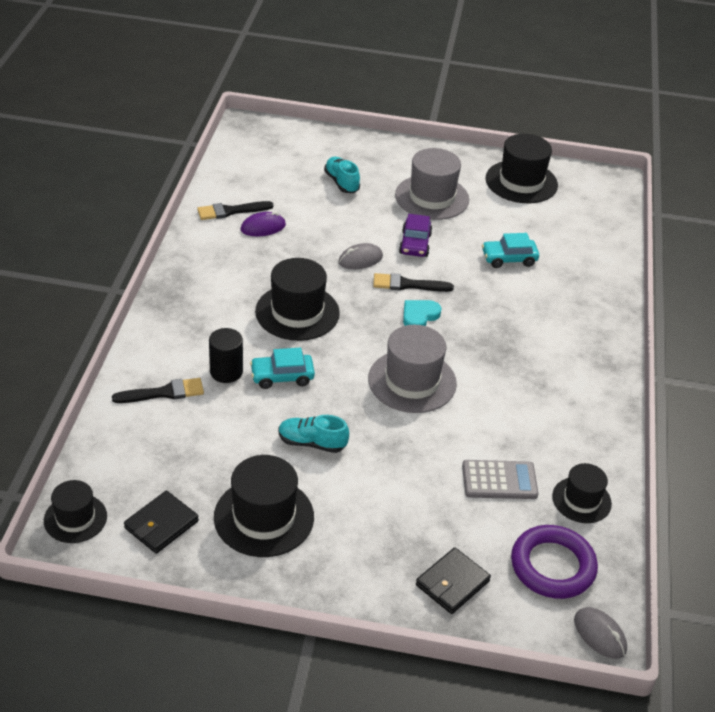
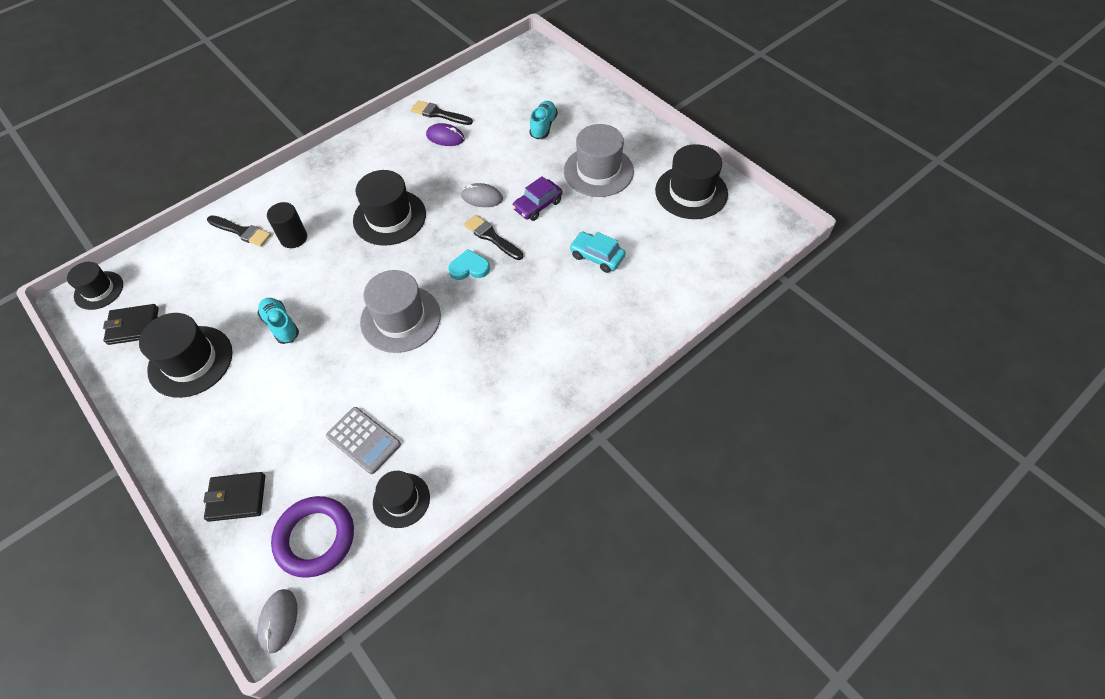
camera: 45 degrees right, 15 degrees up
turquoise car [250,348,315,389] -> none

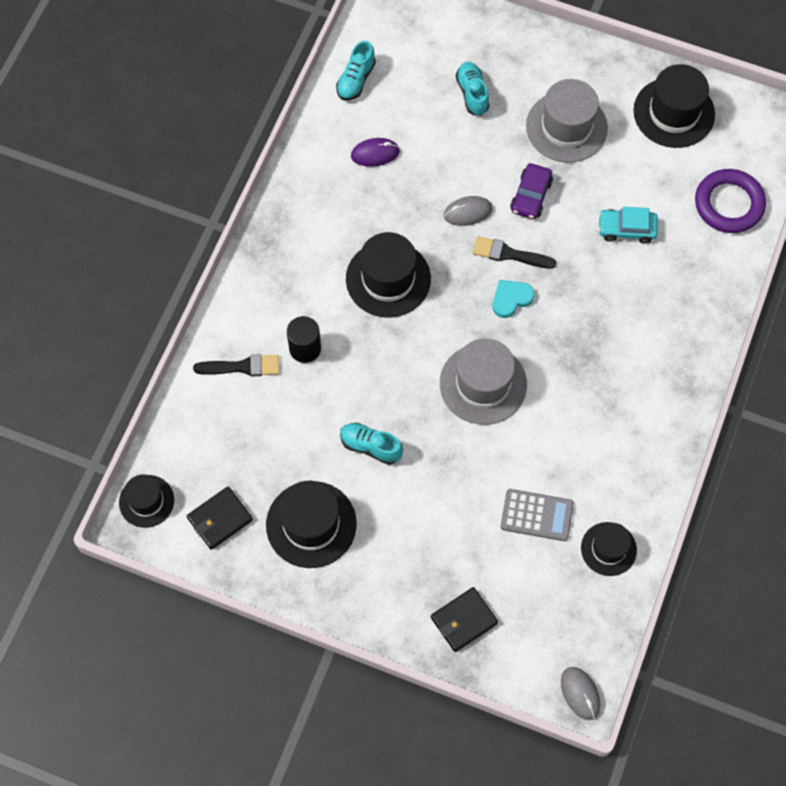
camera: 30 degrees left, 10 degrees up
purple ring [271,496,354,578] -> purple ring moved to [695,169,766,233]
black brush [411,101,473,125] -> none
none -> turquoise shoe [336,41,376,101]

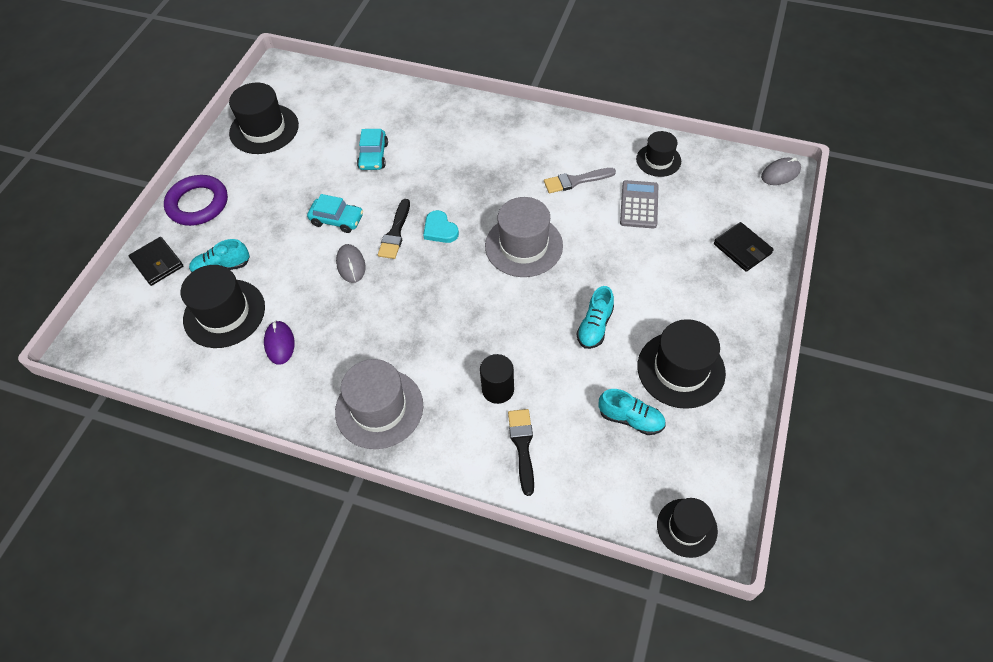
camera: 90 degrees left, 10 degrees down
black wallet [187,487,253,550] -> black wallet moved to [129,237,183,286]
turquoise shoe [336,41,376,101] -> turquoise shoe moved to [598,389,666,435]
black hat [346,232,431,318] -> black hat moved to [181,265,265,348]
purple car [510,163,553,219] -> turquoise car [307,194,363,233]
grey hat [526,79,608,163] -> grey hat moved to [335,359,423,449]
purple ring [695,169,766,233] -> purple ring moved to [164,175,228,226]
none -> grey brush [544,168,616,193]

